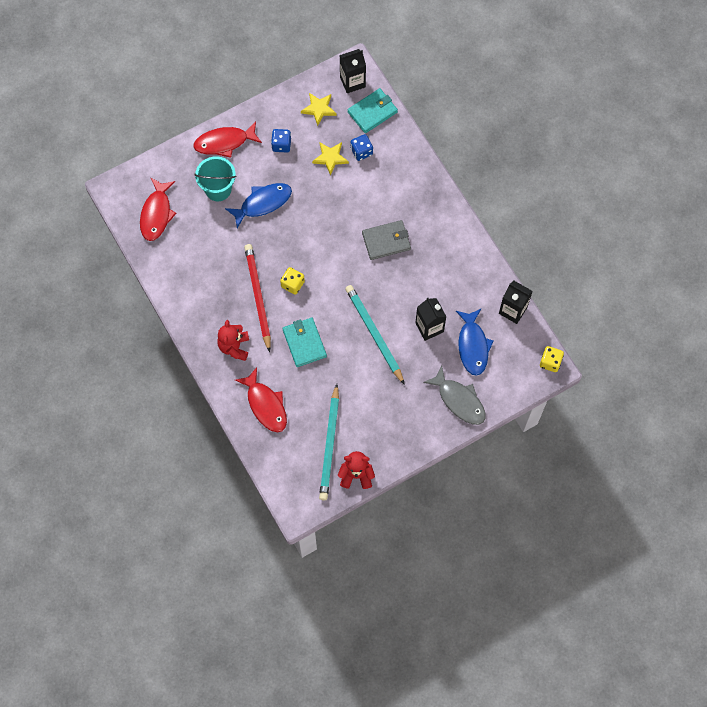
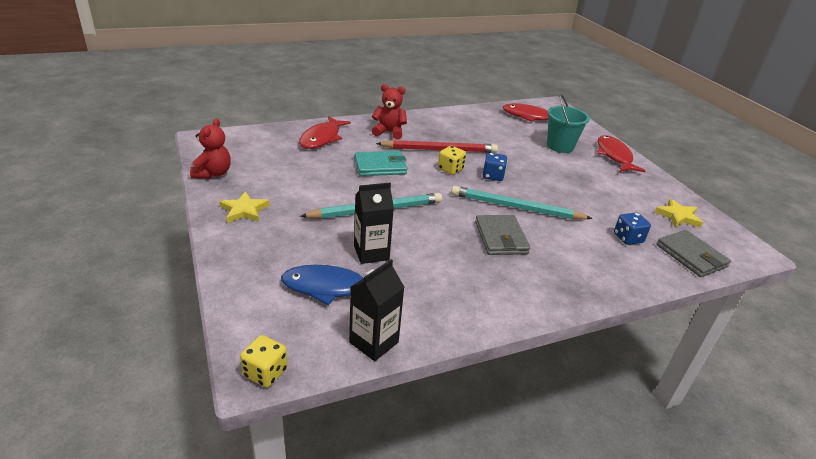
camera: 95 degrees right, 35 degrees down
blue fish [225,183,292,228] -> none
red fish [235,367,287,432] -> red fish turned 45 degrees counterclockwise [299,116,351,149]
blue dice [271,129,291,153] -> blue dice moved to [483,153,507,181]
yellow star [312,142,349,175] -> yellow star moved to [219,191,270,223]
turquoise pencil [319,384,339,501] -> turquoise pencil moved to [451,186,593,219]
black carton [339,49,366,93] -> none
turquoise wallet [347,88,398,133] -> grey wallet [657,230,731,277]
grey fish [423,365,486,425] -> none

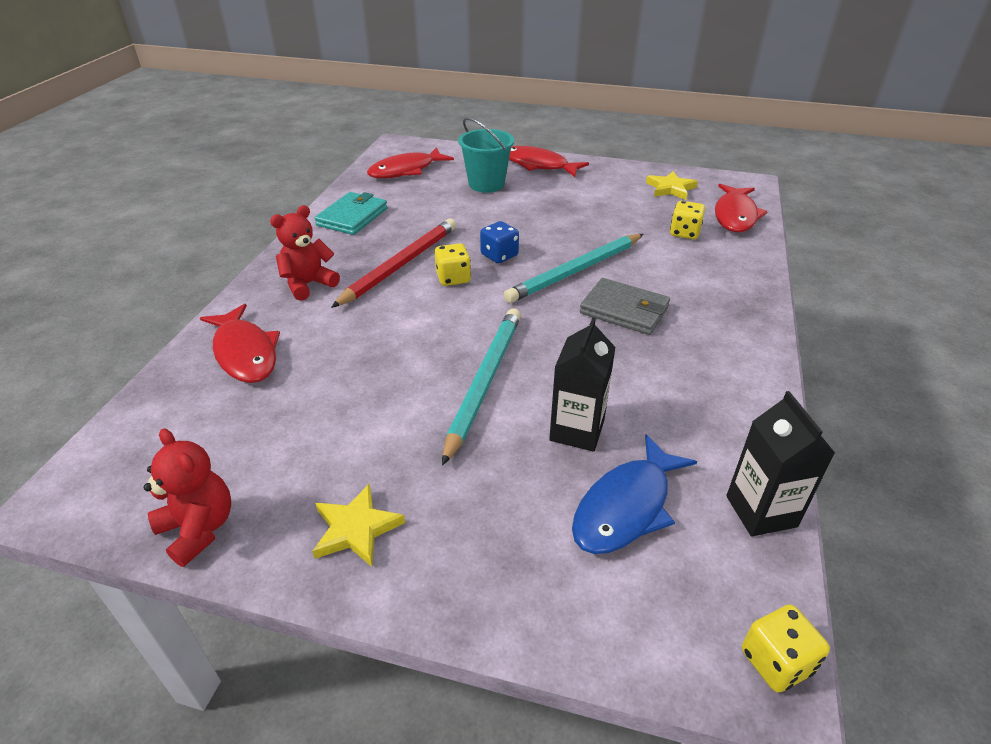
camera: 50 degrees left, 5 degrees up
turquoise wallet [355,151,407,176] -> turquoise wallet moved to [315,192,388,235]
blue dice [614,212,651,245] -> yellow dice [670,201,705,239]
grey wallet [657,230,731,277] -> red fish [715,184,768,232]

